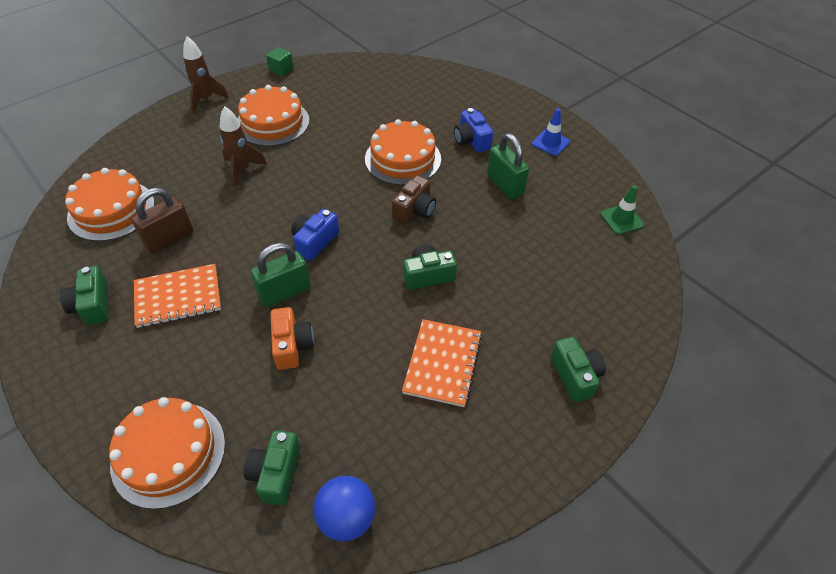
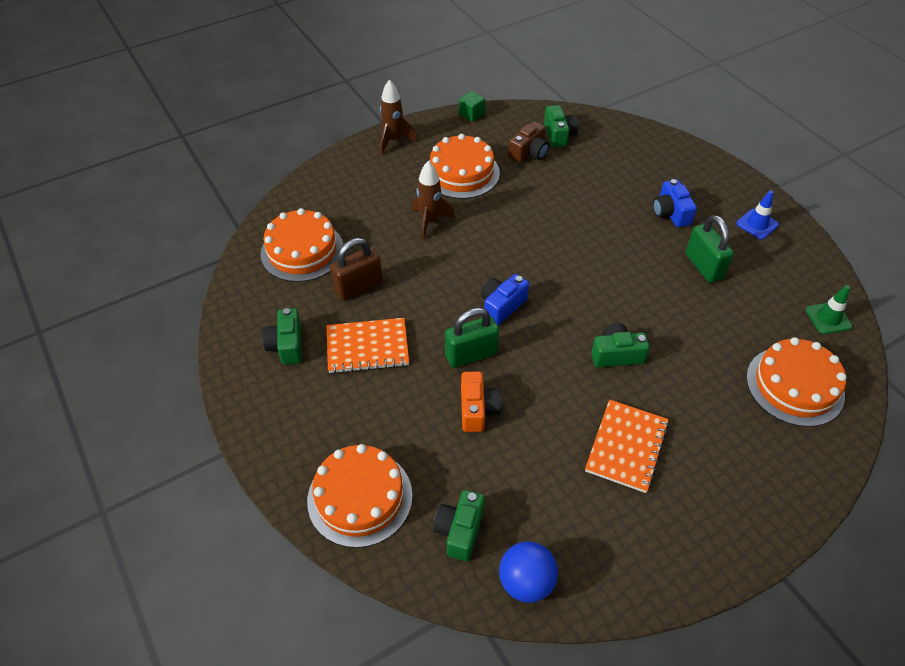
camera: 10 degrees right, 0 degrees up
orange cake [365,119,441,185] -> orange cake moved to [746,337,847,427]
brown camera [392,175,436,224] -> brown camera moved to [509,121,549,163]
green camera [551,337,606,402] -> green camera moved to [544,105,578,148]

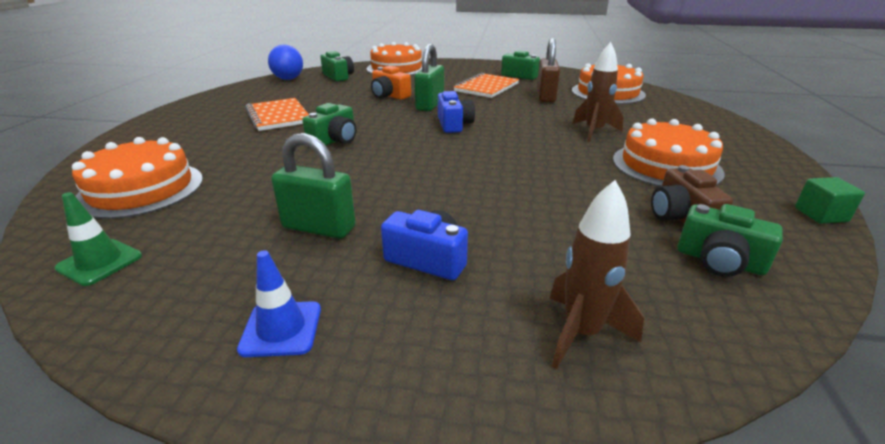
camera: 130 degrees right, 20 degrees down
brown rocket [380,79,417,154] -> brown rocket moved to [549,180,644,369]

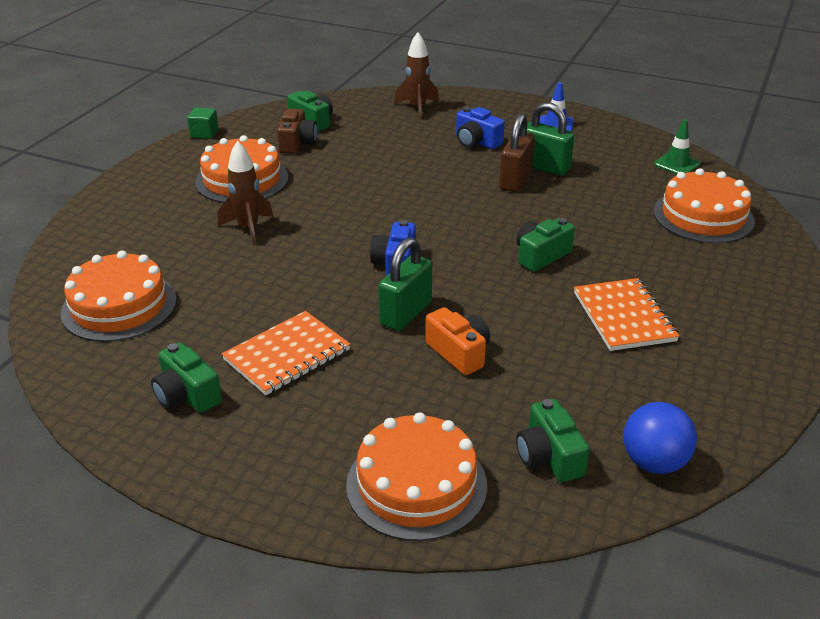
camera: 165 degrees left, 5 degrees up
brown padlock [537,38,560,102] -> brown padlock moved to [499,113,535,192]

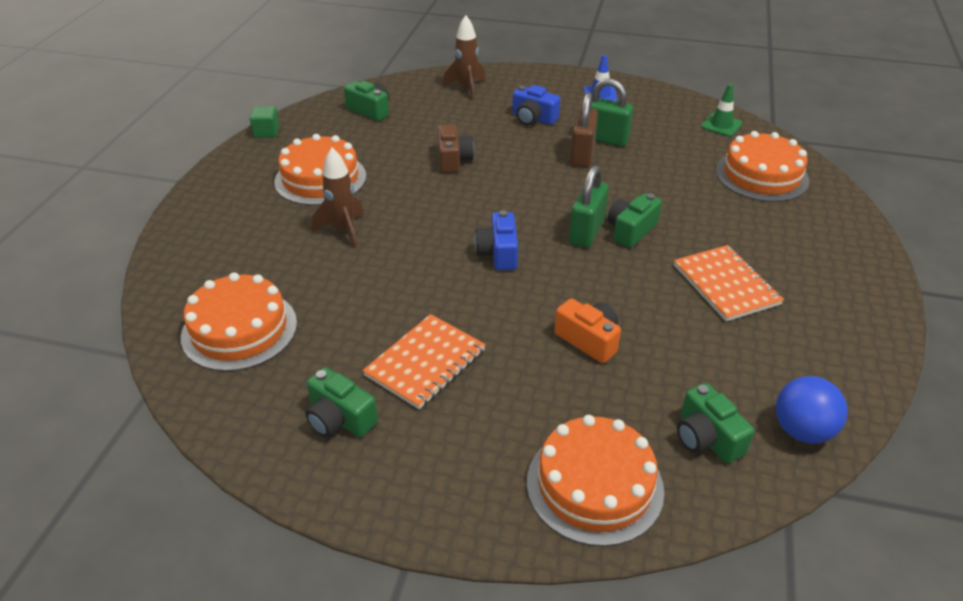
camera: 10 degrees left, 5 degrees up
brown camera [277,109,317,154] -> brown camera moved to [438,124,474,173]
green padlock [378,238,432,331] -> green padlock moved to [569,165,609,248]

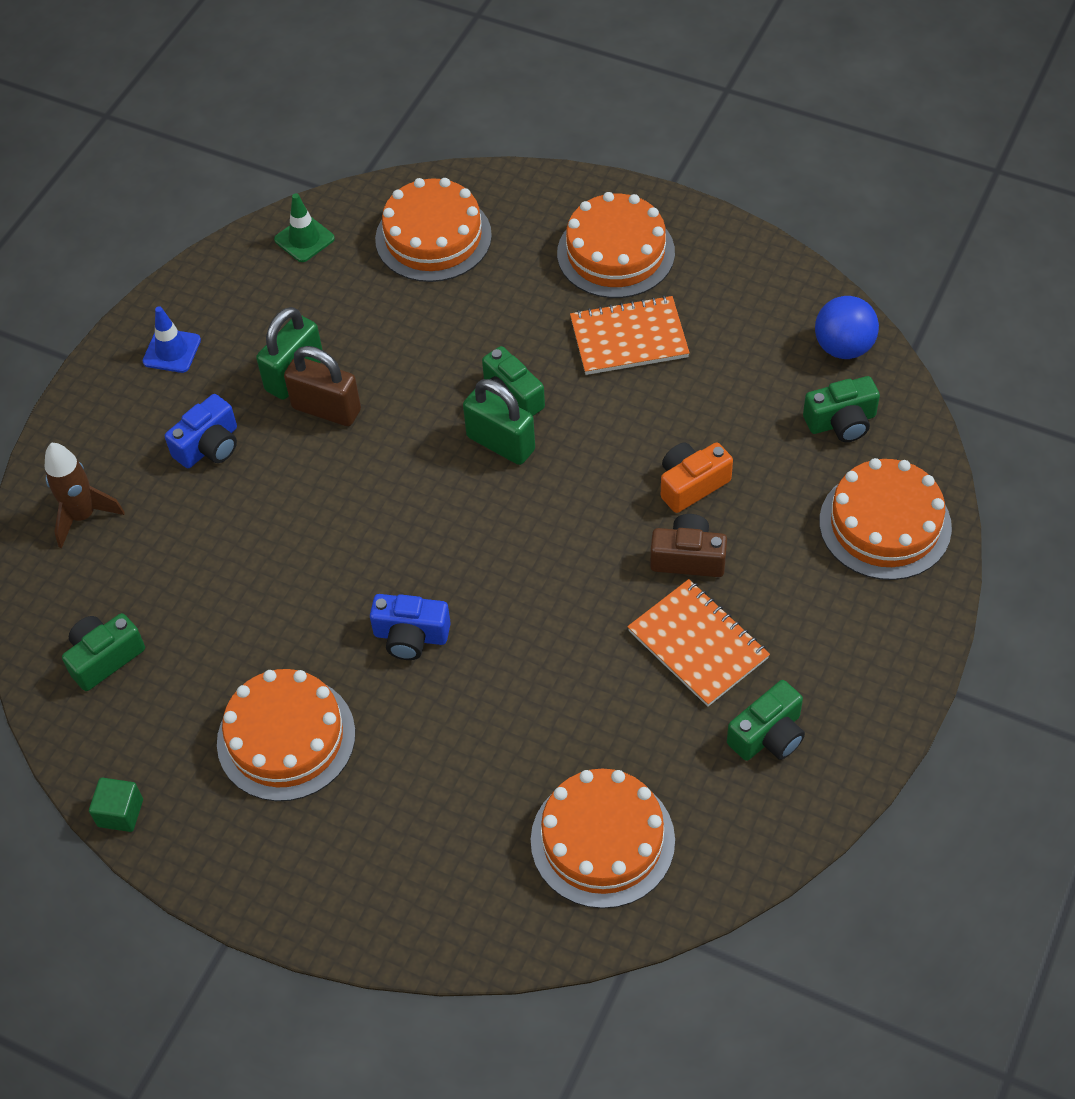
camera: 75 degrees left, 15 degrees up
brown rocket [312,148,364,249] -> none
brown camera [438,124,474,173] -> brown camera moved to [650,514,727,577]
blue camera [475,210,518,270] -> blue camera moved to [370,594,451,660]
none -> orange cake [557,192,675,298]

